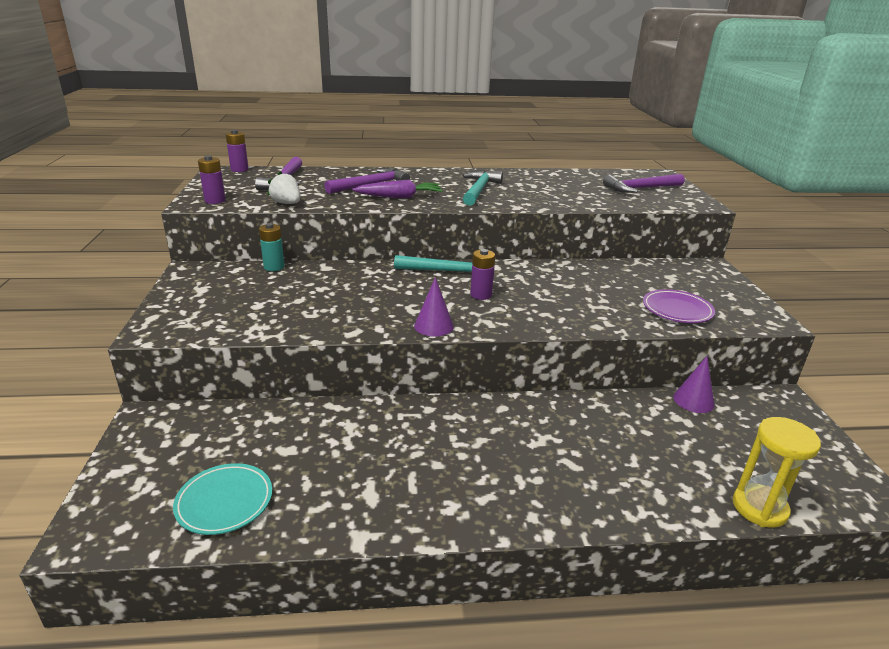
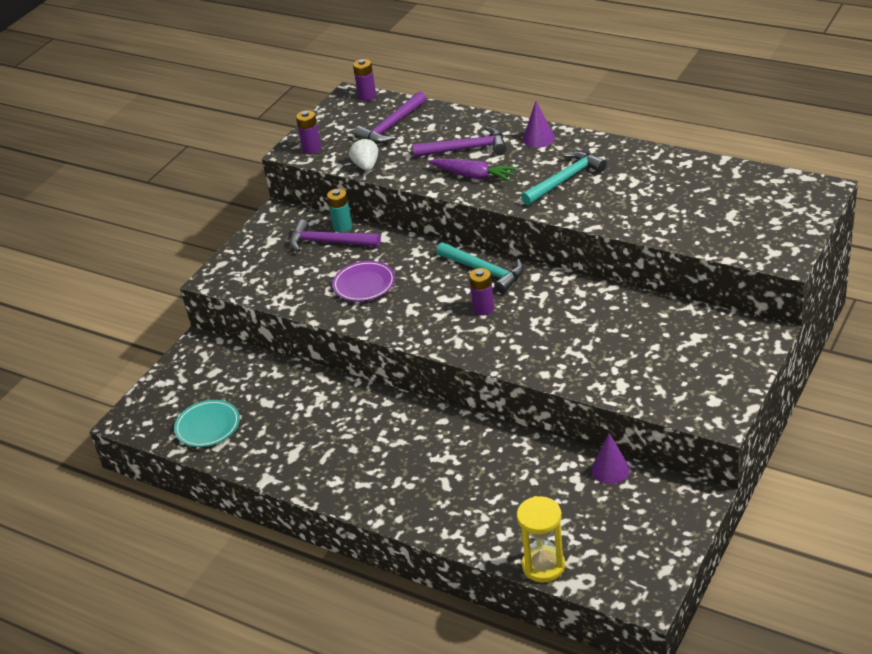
camera: 40 degrees right, 10 degrees up
purple cone [414,277,454,336] -> purple cone moved to [523,101,555,148]
purple hammer [603,174,685,193] -> purple hammer moved to [289,219,381,252]
purple plate [643,289,715,323] -> purple plate moved to [332,261,395,301]

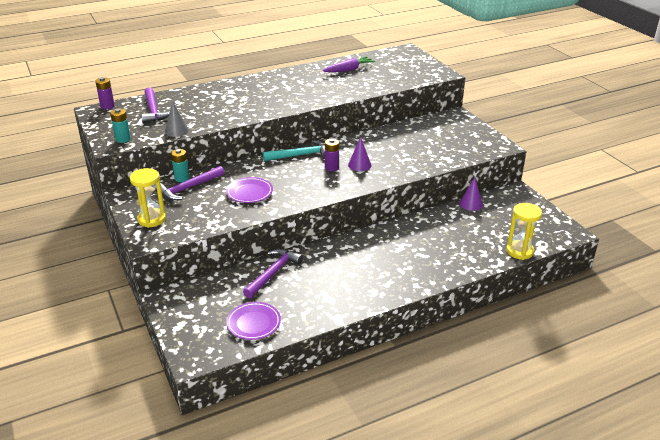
camera: 60 degrees left, 5 degrees down
turquoise plate [174,400,240,447] -> purple plate [226,302,281,340]
purple battery [296,110,321,154] -> turquoise battery [110,108,131,143]
white strawberry [349,137,378,171] -> grey cone [165,101,189,137]
purple hammer [413,126,506,157] -> purple hammer moved to [243,249,303,299]
purple carrot [429,158,518,182] -> purple carrot moved to [322,56,375,72]
turquoise hammer [521,151,607,205] -> none
purple cone [523,101,555,148] -> purple cone moved to [348,137,371,171]
none -> yellow hourglass [130,168,166,228]

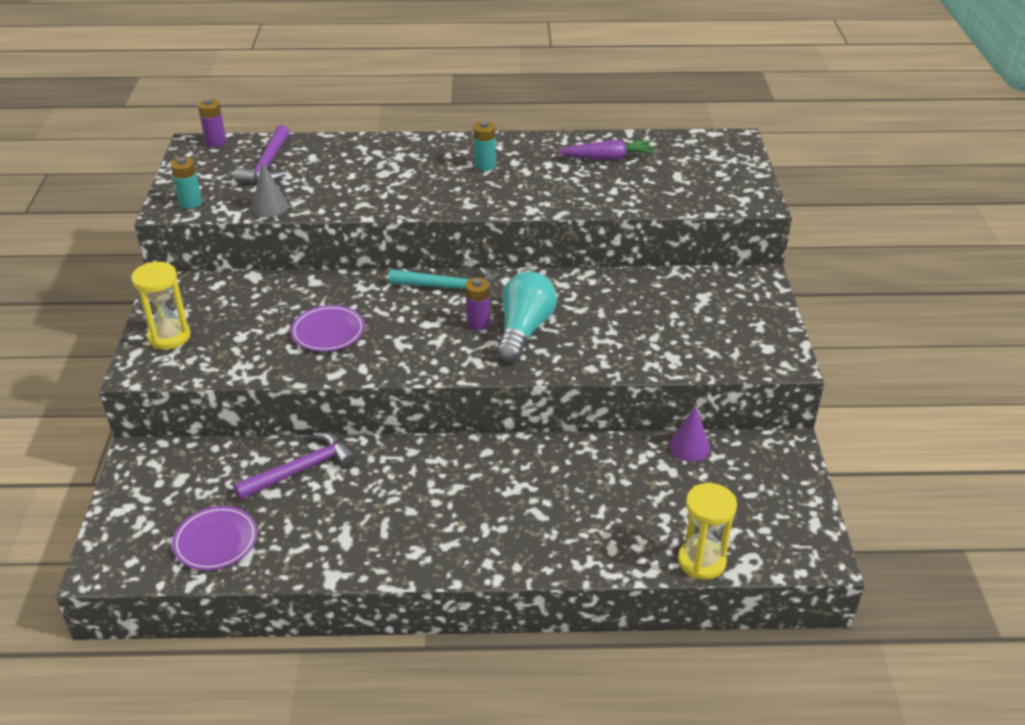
camera: 25 degrees right, 5 degrees up
purple hammer [155,166,225,200] -> none
turquoise battery [171,149,189,182] -> turquoise battery moved to [473,121,496,171]
purple cone [348,137,371,171] -> turquoise light bulb [497,271,557,363]

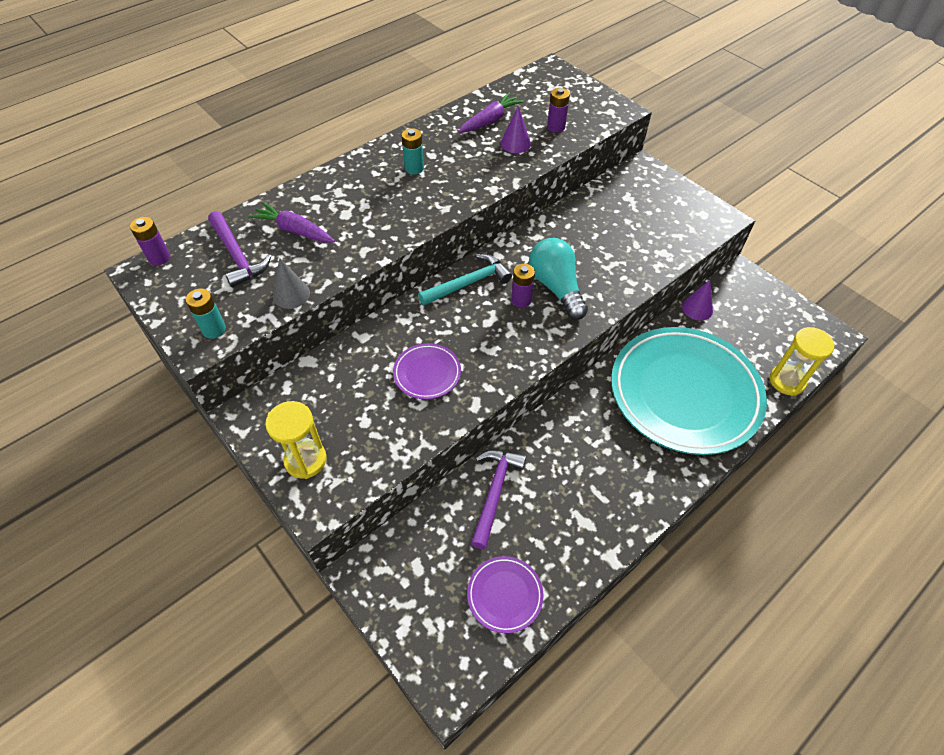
camera: 40 degrees left, 15 degrees up
none -> purple carrot [248,202,335,242]
none -> purple cone [501,106,531,153]
none -> purple battery [547,88,570,132]
none -> turquoise plate [611,327,767,455]

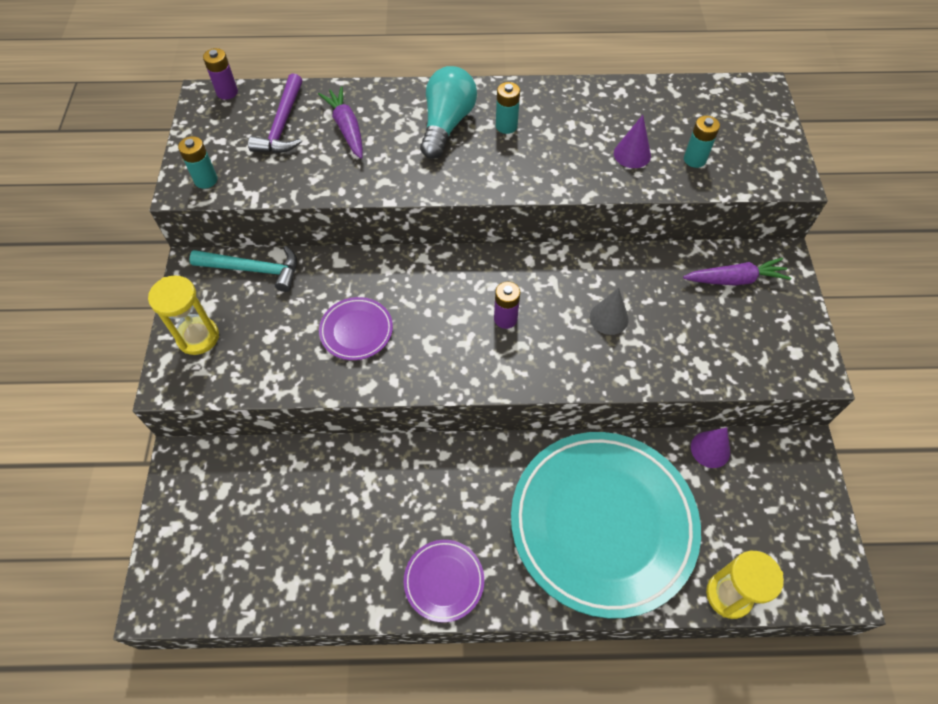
camera: 40 degrees right, 5 degrees up
grey cone [273,258,310,309] -> grey cone moved to [590,287,629,335]
turquoise hammer [418,254,512,306] -> turquoise hammer moved to [190,246,297,292]
purple carrot [458,93,524,133] -> purple carrot moved to [683,258,791,286]
purple plate [467,556,544,633] -> purple plate moved to [404,540,484,623]
purple hammer [471,450,526,549] -> none
turquoise light bulb [529,238,588,320] -> turquoise light bulb moved to [420,66,477,159]
purple battery [547,88,570,132] -> turquoise battery [684,116,720,168]

